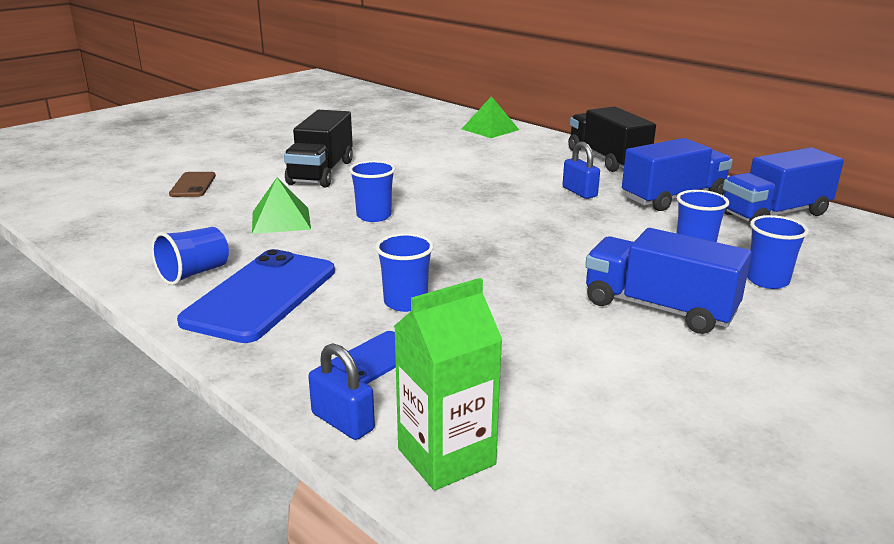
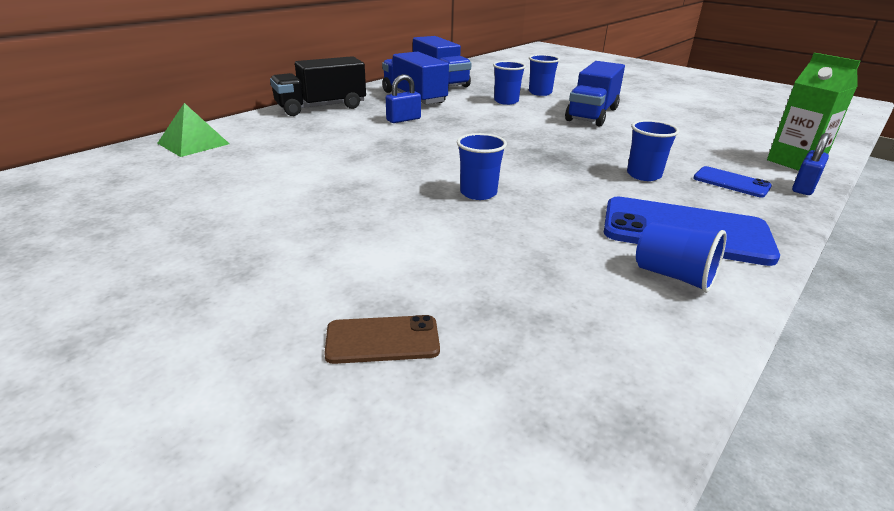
camera: 95 degrees left, 5 degrees up
green pyramid [252,178,311,234] -> none
black truck [284,110,353,187] -> none

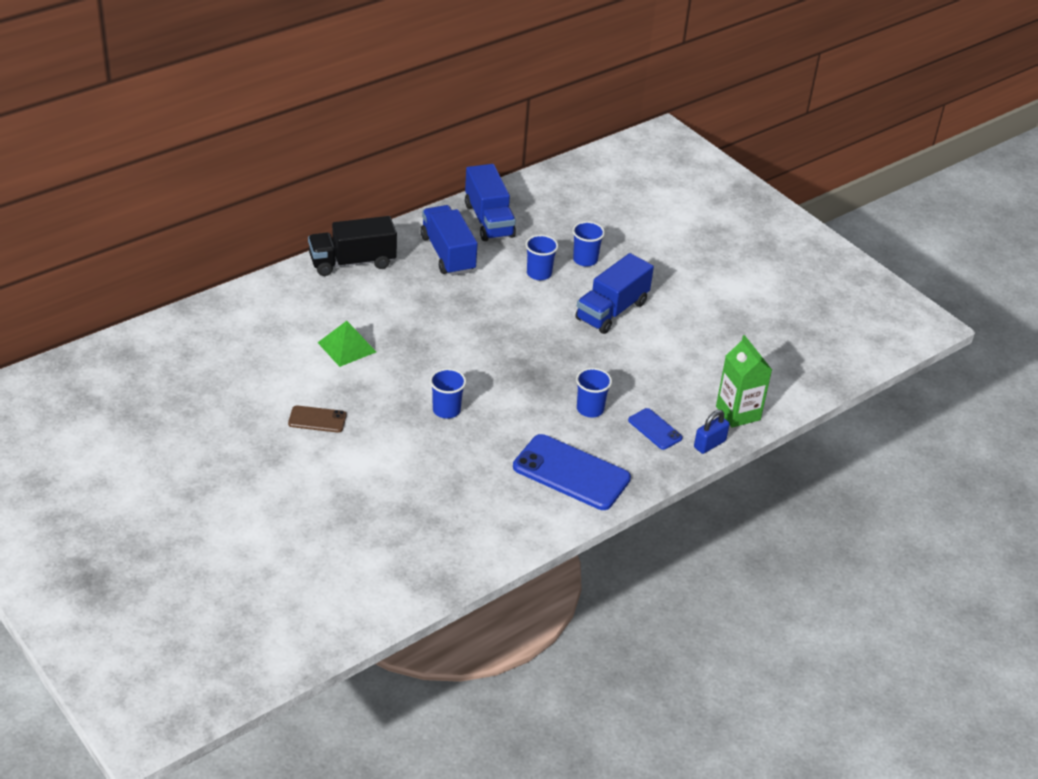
camera: 10 degrees right, 10 degrees up
green pyramid [157,103,229,157] -> green pyramid moved to [318,321,376,367]
brown phone [324,315,440,364] -> brown phone moved to [288,405,347,433]
blue padlock [386,74,421,123] -> none
blue cup [636,222,727,293] -> none

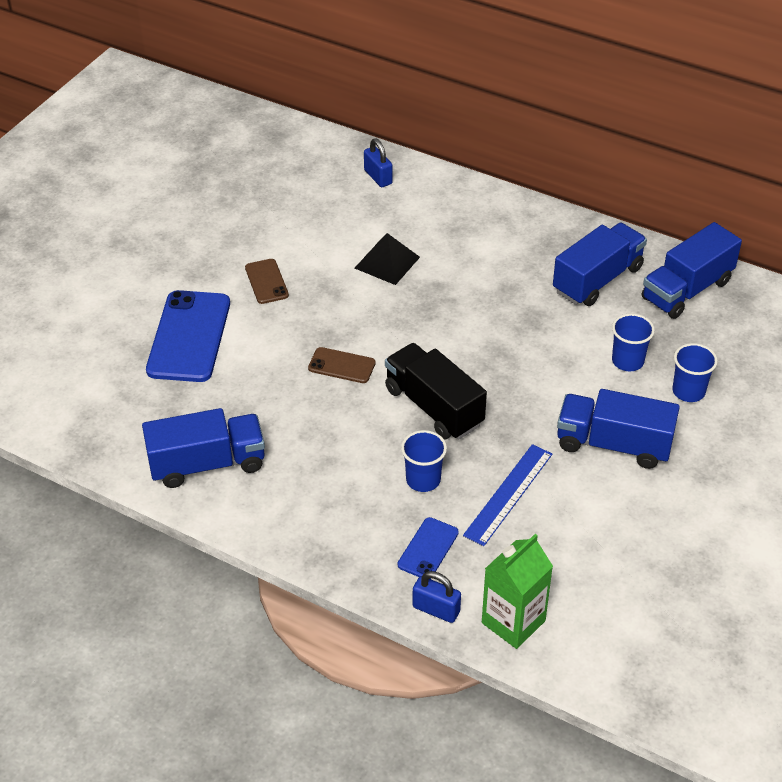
camera: 70 degrees right, 5 degrees up
black truck [308,216,397,276] -> black truck moved to [385,343,487,439]
green pyramid [318,321,376,367] -> black pyramid [355,233,420,285]
blue cup [430,368,466,419] -> brown phone [308,347,376,383]
blue phone [513,434,631,510] -> blue phone moved to [146,290,230,382]
none -> blue truck [142,408,265,488]
none -> blue padlock [364,138,393,187]
none -> blue ruler [463,444,552,546]

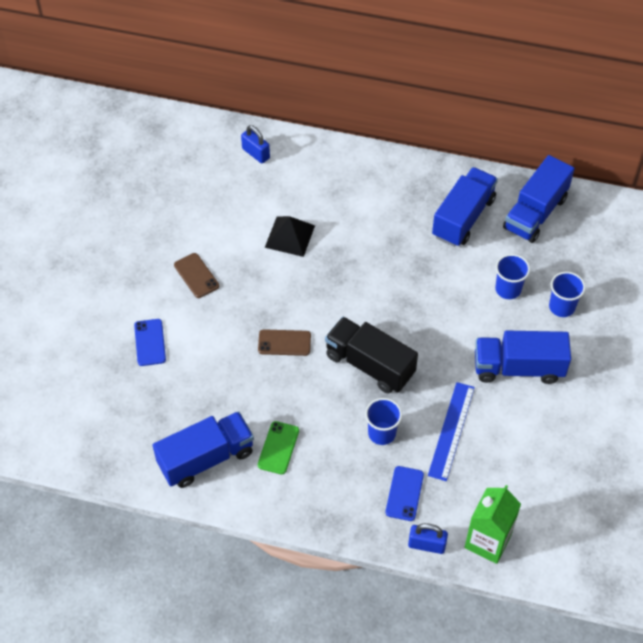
camera: 15 degrees left, 10 degrees up
blue phone [146,290,230,382] -> blue phone [134,319,166,366], size x0.51
none -> green phone [258,421,299,474]

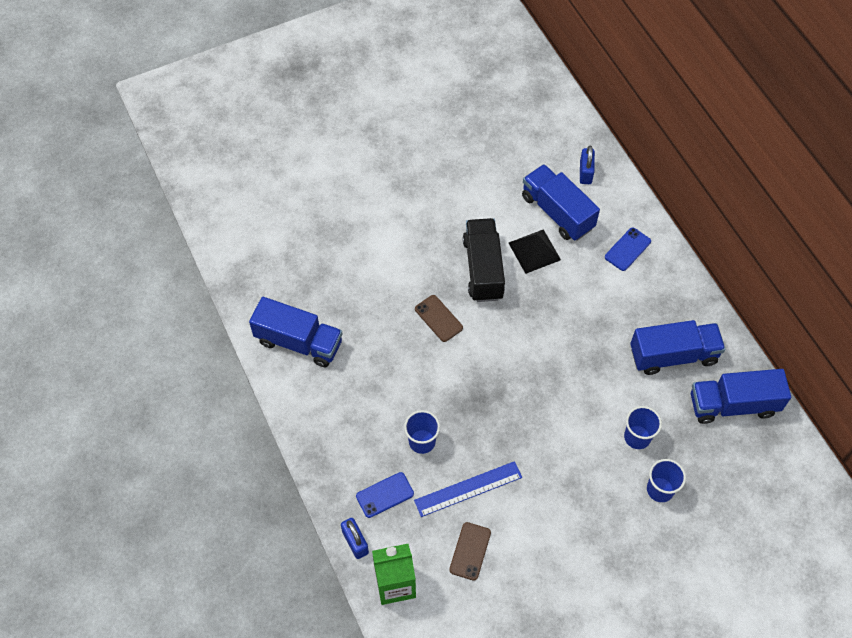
camera: 50 degrees right, 5 degrees up
blue phone [134,319,166,366] -> blue phone moved to [605,227,651,271]
brown phone [174,253,219,298] -> brown phone moved to [449,522,491,581]
green phone [258,421,299,474] -> none
black truck [325,317,418,394] -> black truck moved to [463,218,505,302]
blue truck [475,330,571,384] -> blue truck moved to [522,164,600,241]

